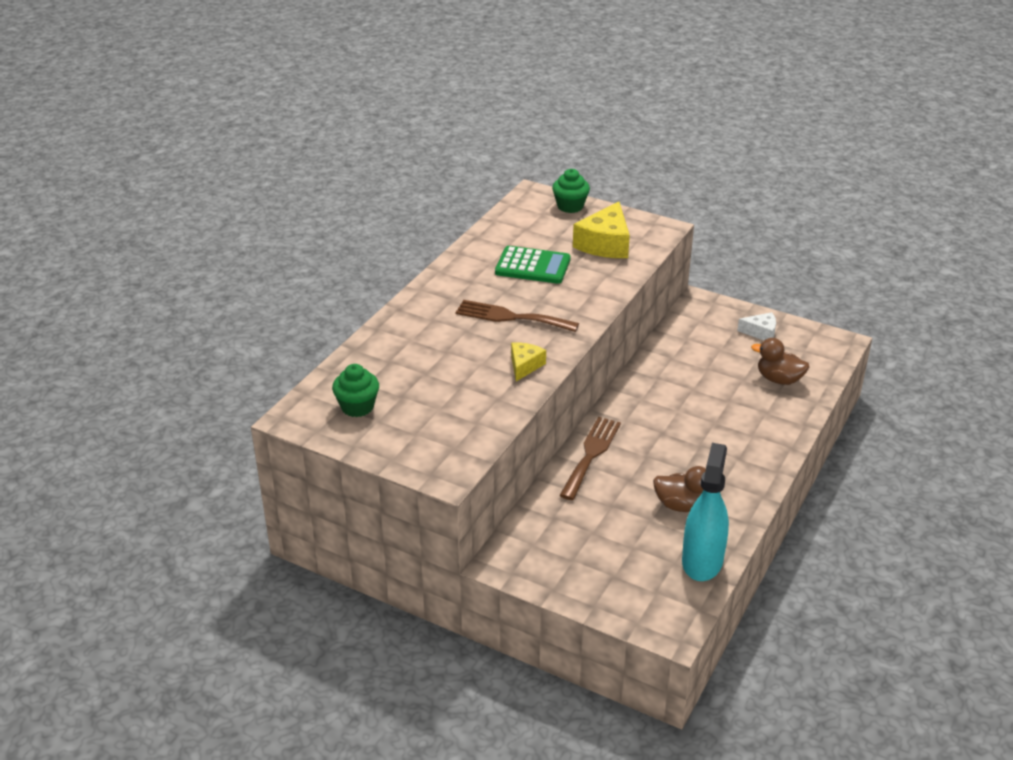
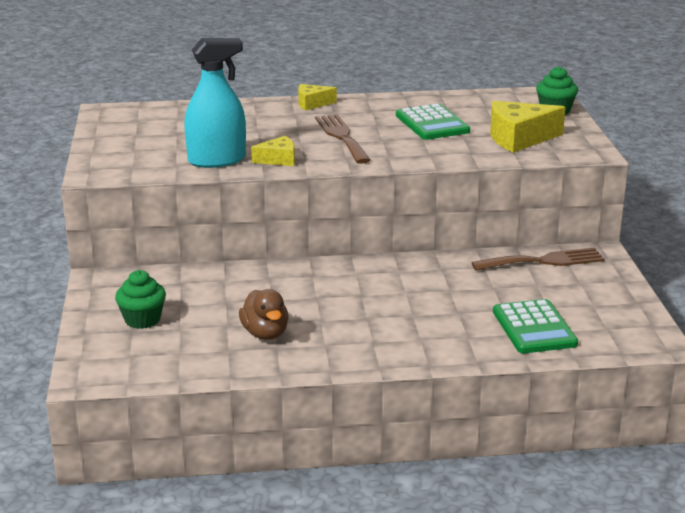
camera: 55 degrees right, 10 degrees down
green cupcake [332,364,379,417] -> green cupcake moved to [115,270,166,329]
brown fork [559,417,621,500] -> brown fork moved to [472,248,605,271]
turquoise spray bottle [682,443,729,581] -> turquoise spray bottle moved to [184,38,246,168]
white cheese [737,312,776,340] -> none
brown duck [751,338,809,385] -> green calculator [493,299,578,353]
none -> yellow cheese [298,84,337,111]

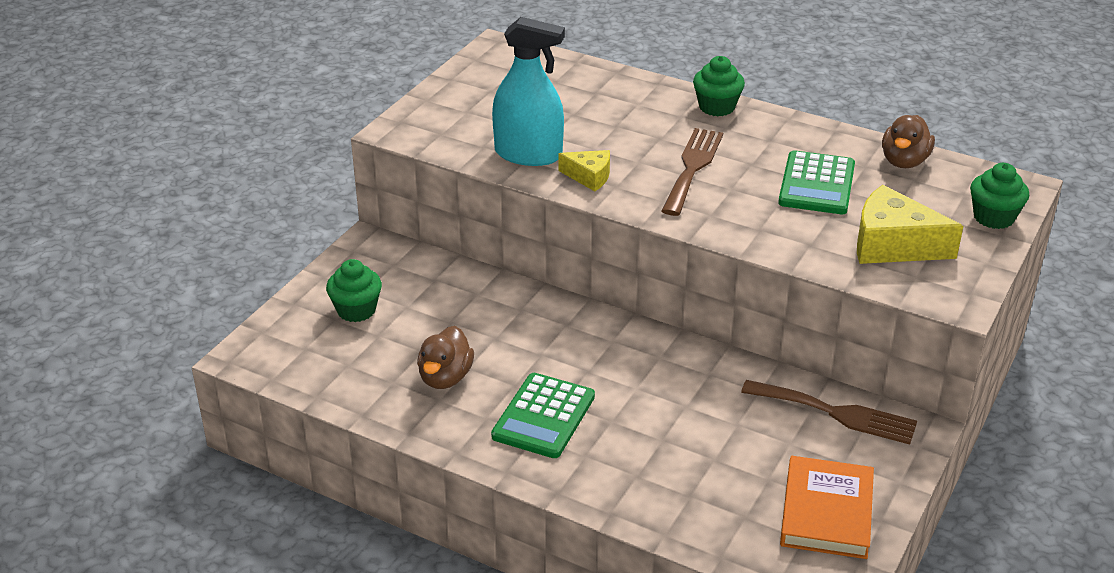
camera: 35 degrees right, 10 degrees up
yellow cheese [298,84,337,111] -> green cupcake [693,56,745,116]
green calculator [493,299,578,353] -> green calculator moved to [491,373,595,458]
none -> orange book [780,456,874,559]
none -> brown duck [882,115,935,168]

